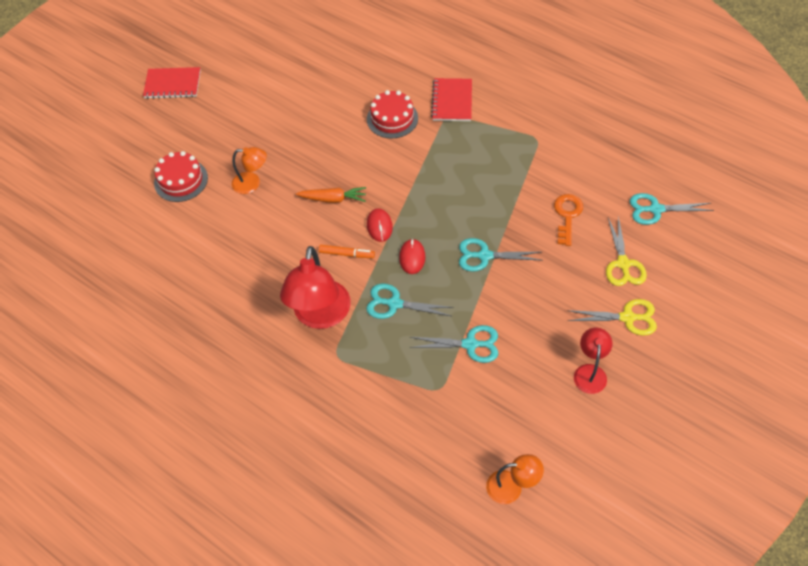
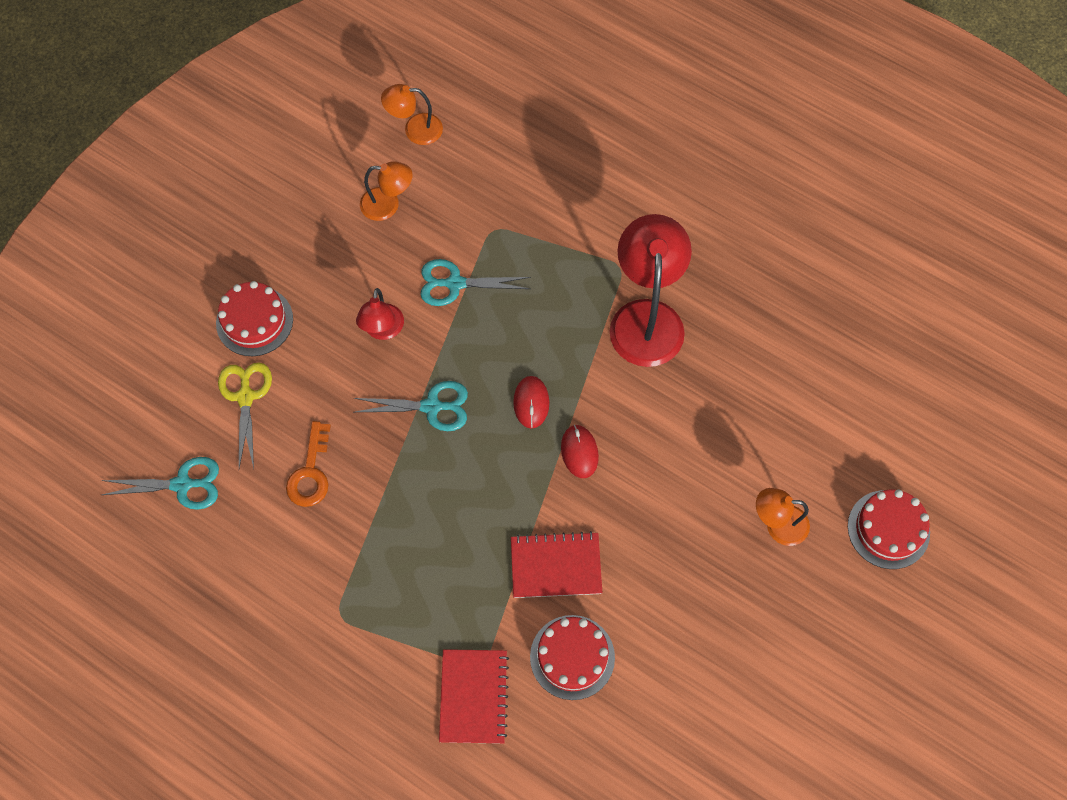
camera: 175 degrees right, 10 degrees up
red notebook [143,67,201,99] -> red notebook moved to [511,531,602,598]
orange carrot [296,187,366,203] -> none
orange marker [319,245,375,258] -> none
turquoise scissors [366,284,454,319] -> none
yellow scissors [567,299,657,336] -> red cake [216,281,293,356]
red lamp [574,328,613,394] -> red lamp moved to [356,288,404,340]
none -> orange lamp [360,161,412,221]

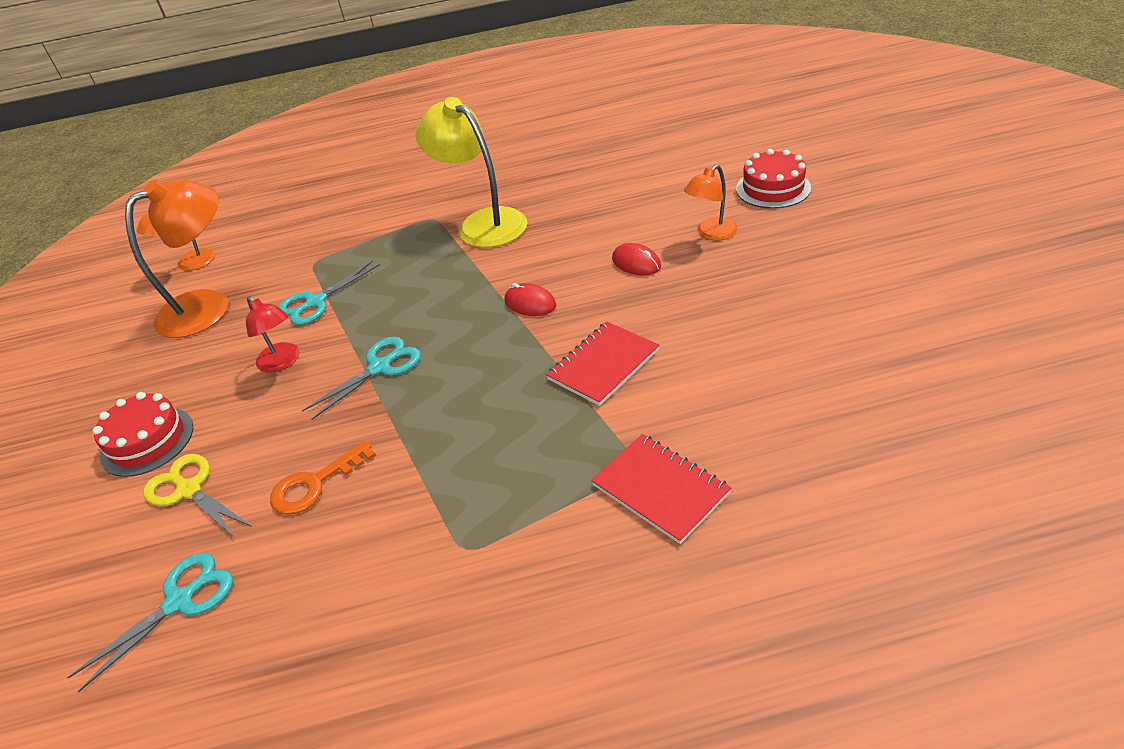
camera: 40 degrees left, 25 degrees down
orange key [286,421,331,507] -> orange key turned 90 degrees clockwise [270,441,376,515]
orange lamp [360,161,412,221] -> orange lamp [125,179,228,338], size x1.85
red mouse [513,376,549,429] -> red mouse moved to [612,243,661,276]
red cake [530,615,615,700] -> none
red lamp [610,214,692,367] -> yellow lamp [415,97,527,248]

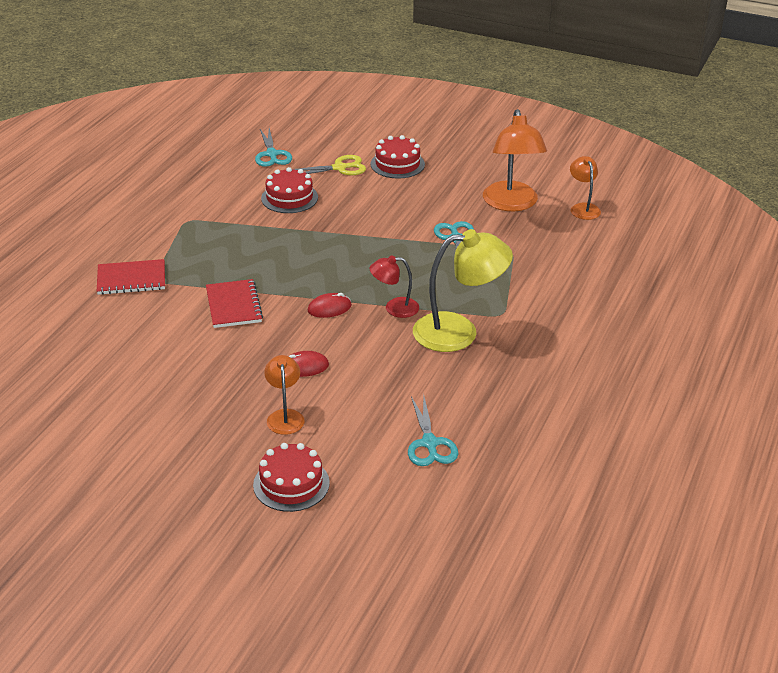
camera: 120 degrees right, 5 degrees down
red lamp [246,296,299,373] -> red lamp moved to [370,255,419,318]
orange key [270,441,376,515] -> red cake [261,167,318,213]
turquoise scissors [302,337,421,420] -> turquoise scissors moved to [408,396,458,466]

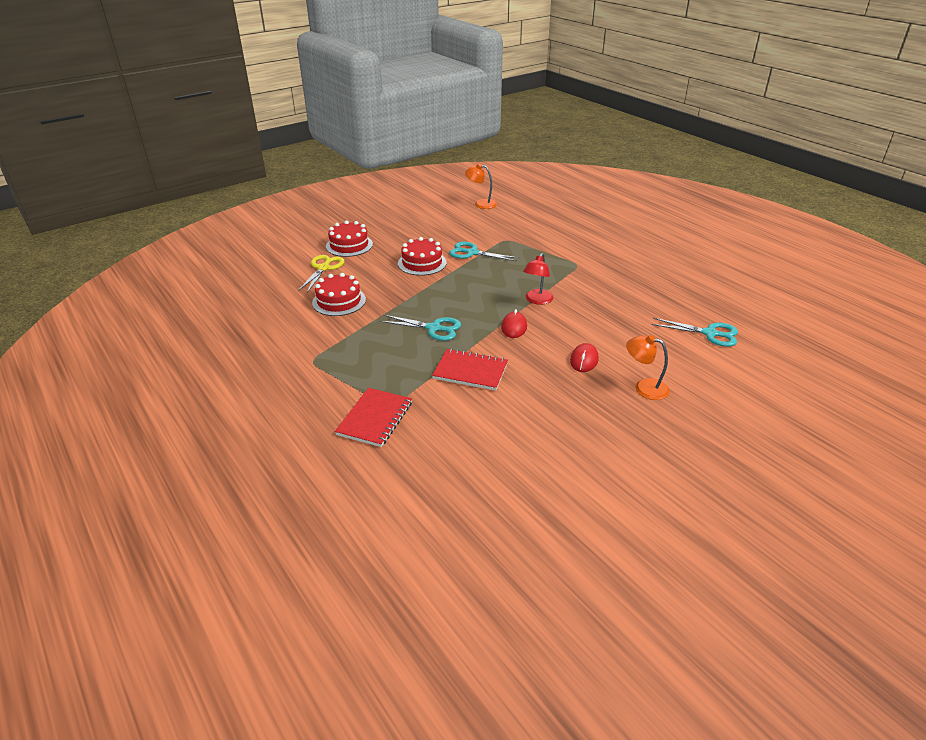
camera: 60 degrees left, 0 degrees up
red cake [253,443,330,512] -> red cake moved to [398,237,447,276]
turquoise scissors [255,128,292,167] -> turquoise scissors moved to [380,315,461,341]
yellow lamp [413,229,513,352] -> none
orange lamp [483,109,547,211] -> none

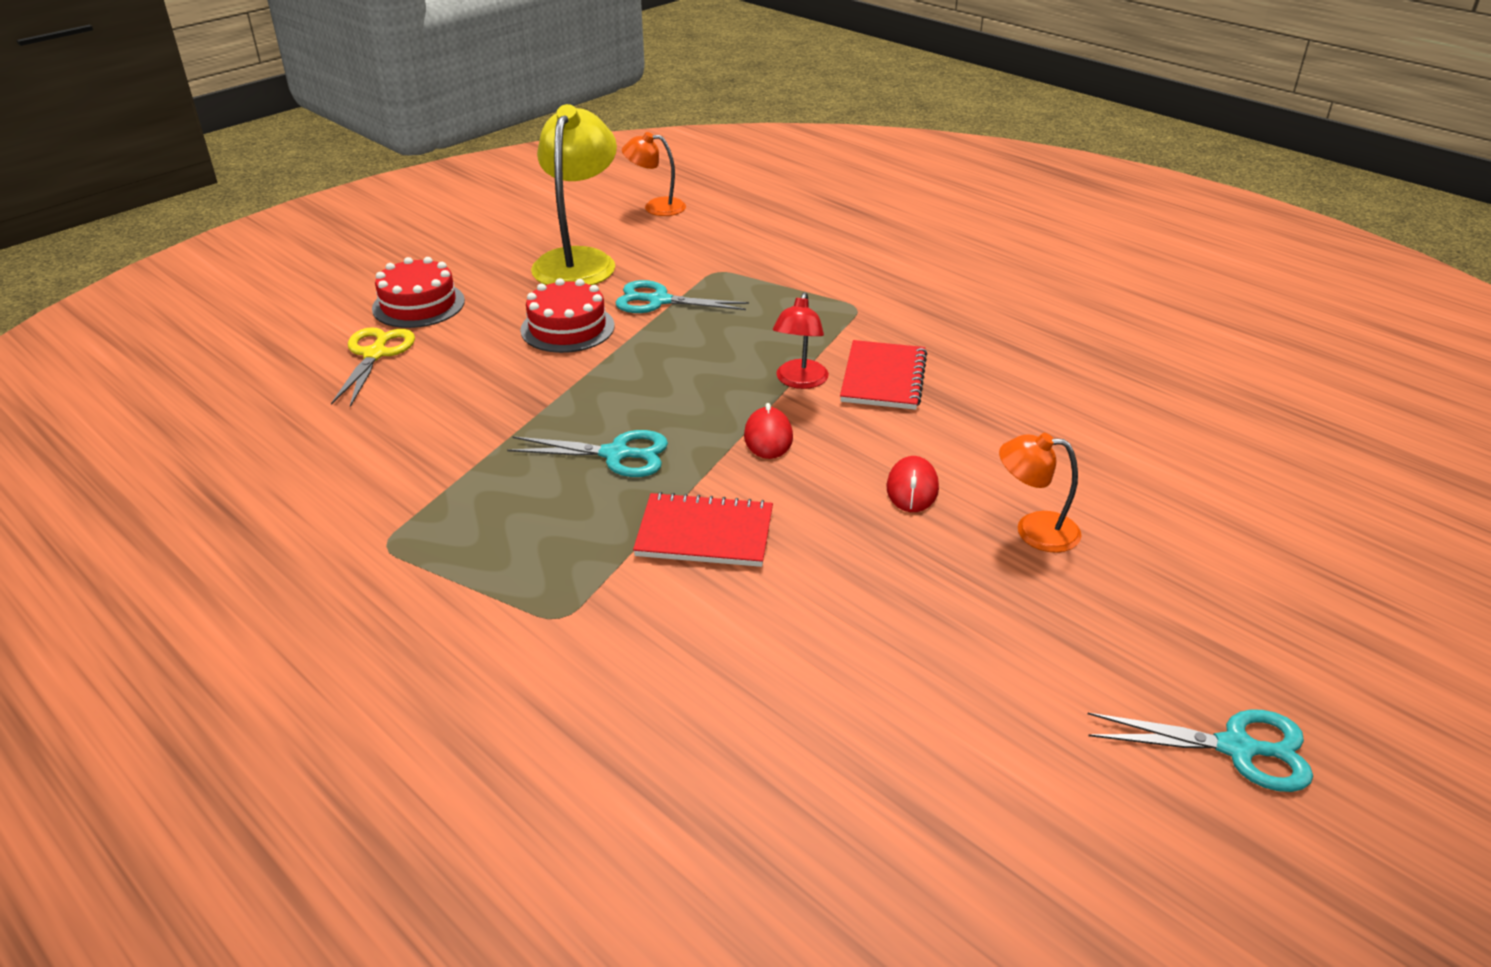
camera: 10 degrees left, 0 degrees up
red cake [312,273,366,316] -> none
red notebook [335,388,412,447] -> red notebook moved to [840,340,927,410]
turquoise scissors [652,318,738,347] -> turquoise scissors moved to [1088,709,1313,792]
none -> yellow lamp [531,104,617,285]

